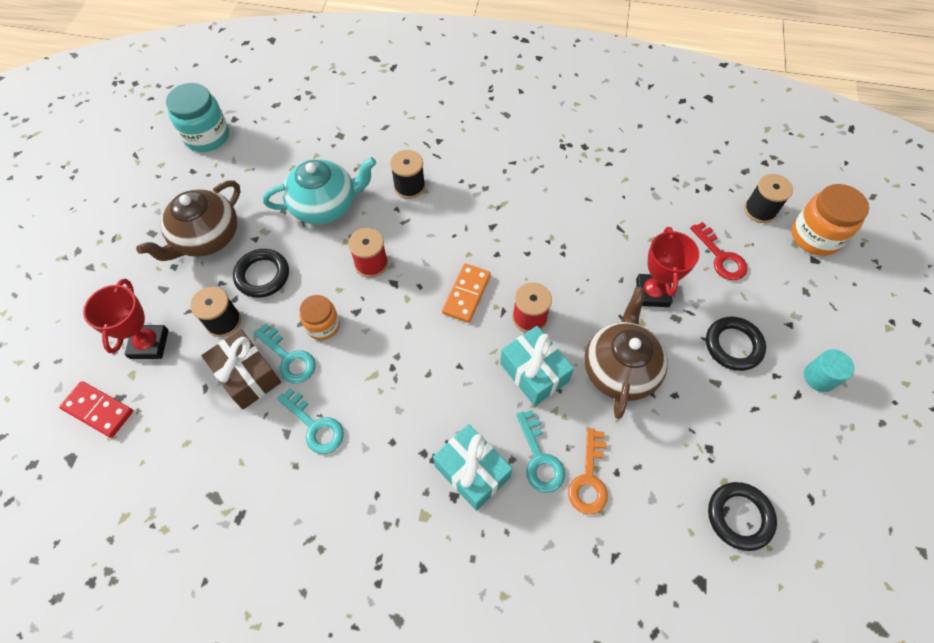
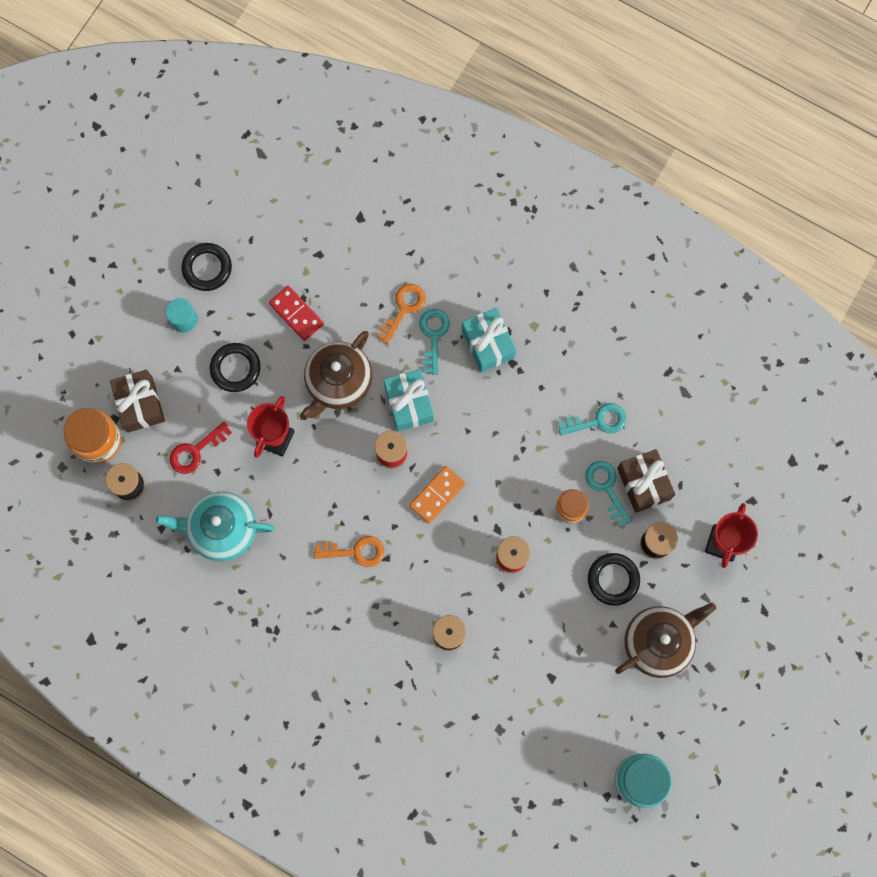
camera: 160 degrees left, 15 degrees up
red domino [59,381,133,438] -> red domino moved to [269,286,324,341]
turquoise teapot [263,157,376,224] -> turquoise teapot moved to [156,491,275,561]
turquoise key [277,388,344,454] -> turquoise key turned 105 degrees clockwise [558,403,626,435]
red key [690,222,747,280] -> red key turned 120 degrees counterclockwise [170,421,232,474]
black ring [708,482,777,551] -> black ring moved to [181,243,232,291]
none -> brown gift [110,370,165,432]
none -> orange key [314,536,384,567]

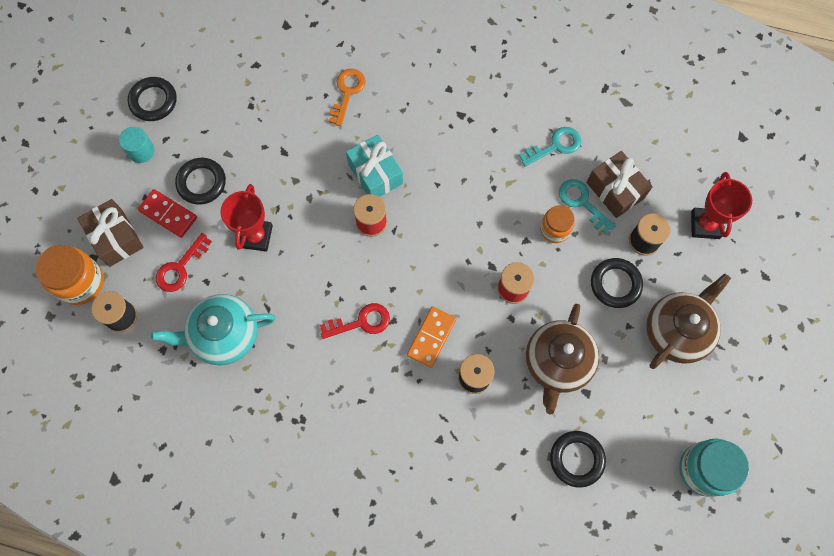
camera: 15 degrees left, 5 degrees down
red domino [269,286,324,341] -> red domino moved to [138,189,197,238]
brown teapot [300,331,373,420] -> brown teapot moved to [526,304,599,414]
orange key [314,536,384,567] -> red key [320,303,390,339]
orange domino [409,466,465,524] -> orange domino moved to [407,306,456,368]
turquoise key [419,309,450,375] -> none
turquoise gift [462,308,516,372] -> none
none -> black ring [550,431,606,488]

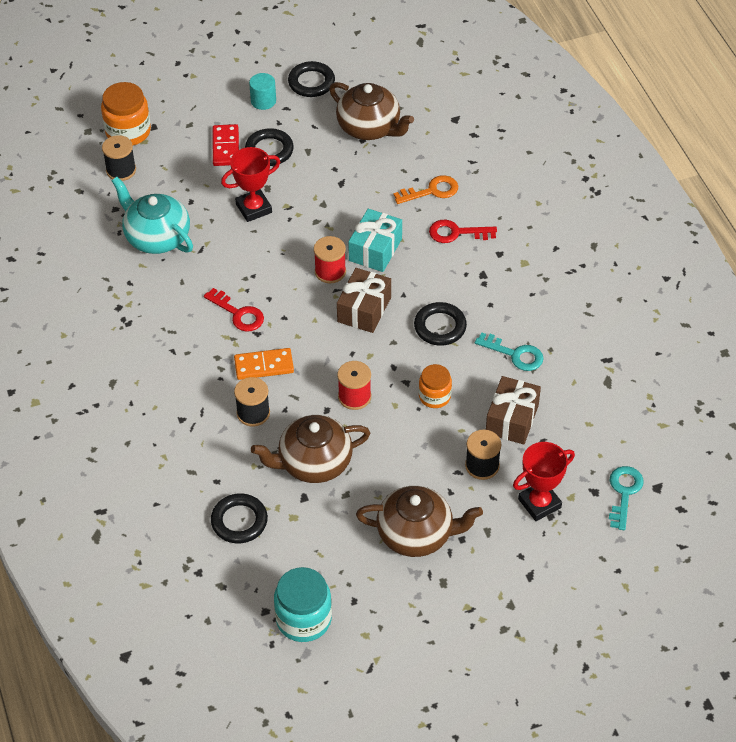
camera: 55 degrees right, 20 degrees down
brown gift [77,199,144,267] -> brown gift moved to [337,268,391,333]
red key [156,233,212,292] -> red key moved to [429,220,497,243]
turquoise key [559,179,616,234] -> turquoise key moved to [609,466,644,530]
black ring [591,258,643,308] -> black ring moved to [414,302,467,346]
none -> brown teapot [329,82,414,140]

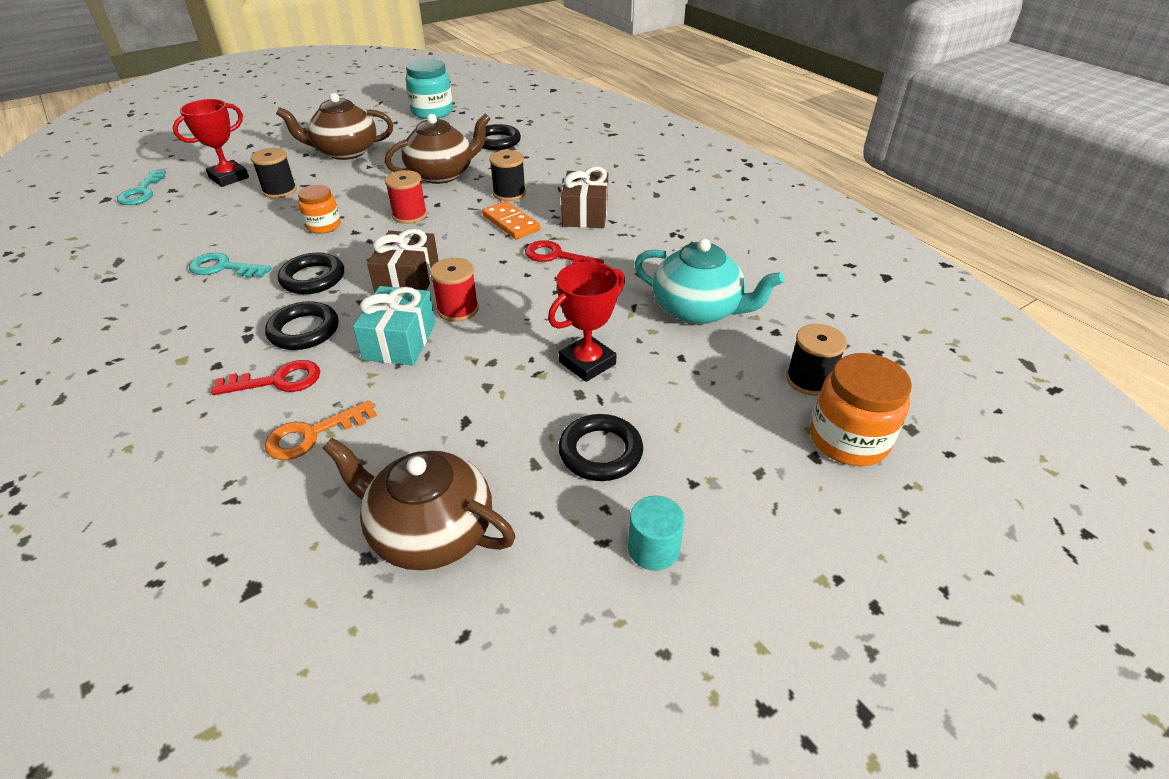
camera: 165 degrees right, 10 degrees down
red domino [213,124,239,166] -> none
orange domino [234,348,294,380] -> orange domino turned 75 degrees clockwise [482,201,540,239]
black ring [288,61,335,97] -> black ring moved to [265,301,339,350]
brown gift [486,376,541,445] -> brown gift moved to [561,166,608,228]

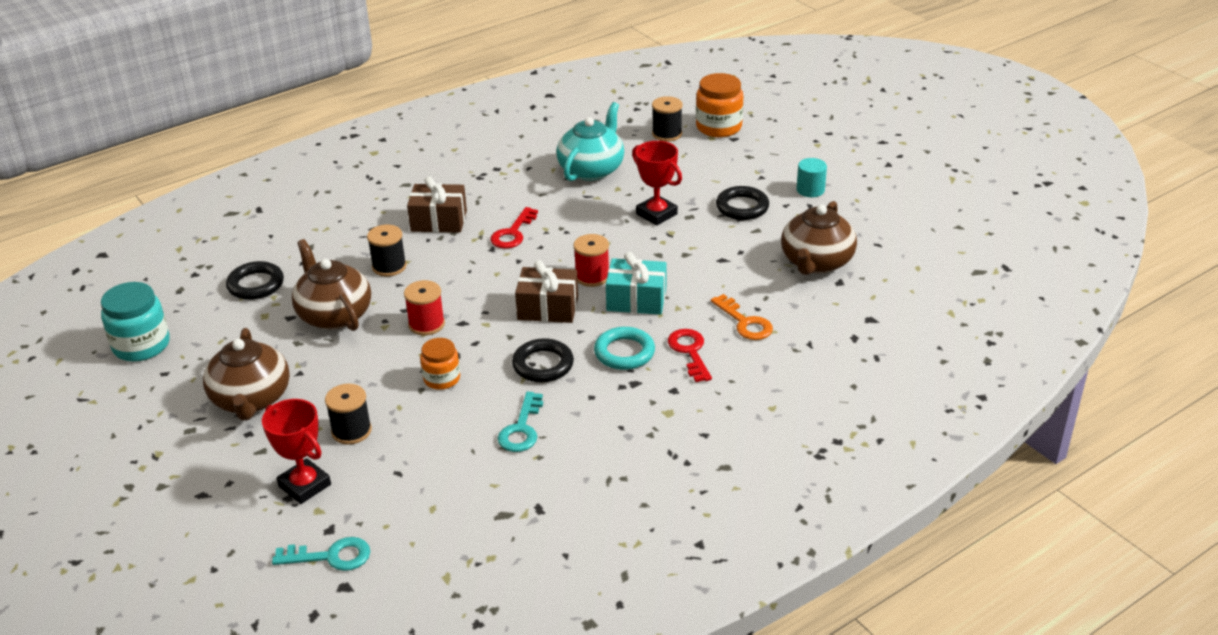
camera: 90 degrees left, 5 degrees down
black ring [265,301,339,350] -> turquoise ring [594,327,655,370]
orange domino [482,201,540,239] -> none

